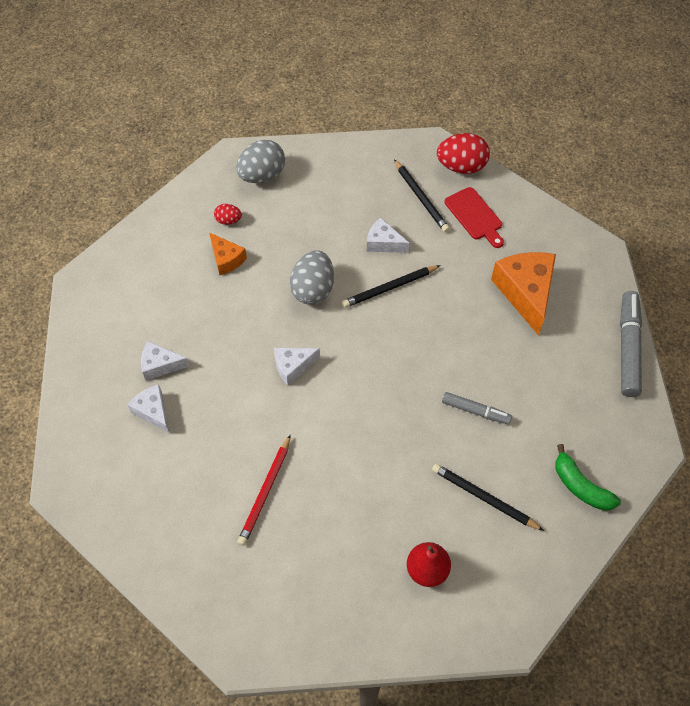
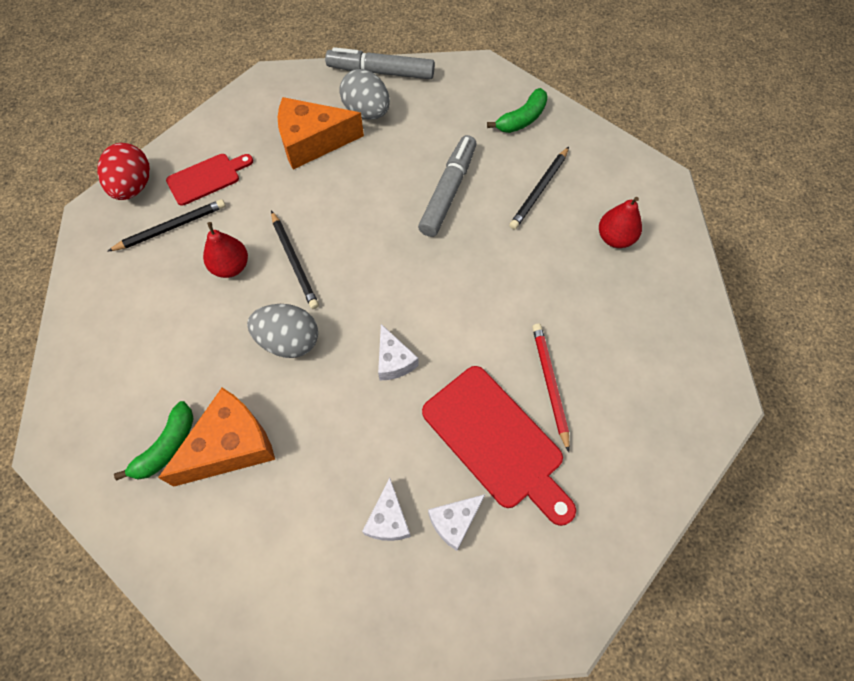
camera: 90 degrees left, 5 degrees up
orange cheese [209,233,247,275] -> orange cheese [158,388,275,487], size x1.80
red egg [214,204,242,225] -> green banana [114,401,194,481]
grey egg [236,140,285,183] -> grey egg moved to [339,69,390,120]
red pencil [237,435,291,546] -> red pencil turned 120 degrees counterclockwise [532,324,570,452]
white cheese [367,217,409,253] -> red pear [203,222,248,278]
grey marker [442,392,512,424] -> grey marker [418,135,477,237], size x1.70
none -> red cutting board [422,366,576,526]

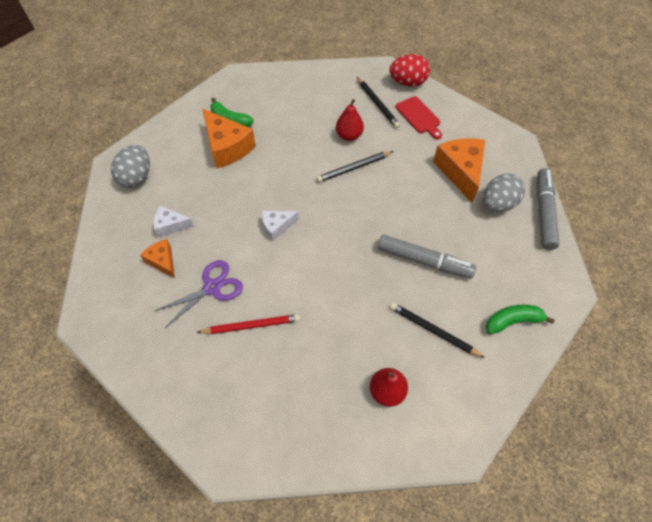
camera: 90 degrees right, 5 degrees down
grey egg [247,304,318,358] -> grey egg moved to [111,145,150,188]
red cutting board [422,366,576,526] -> purple scissors [155,260,243,328]
white cheese [428,494,485,551] -> orange cheese [140,239,175,278]
green banana [487,88,548,133] -> green banana turned 120 degrees clockwise [486,305,555,334]

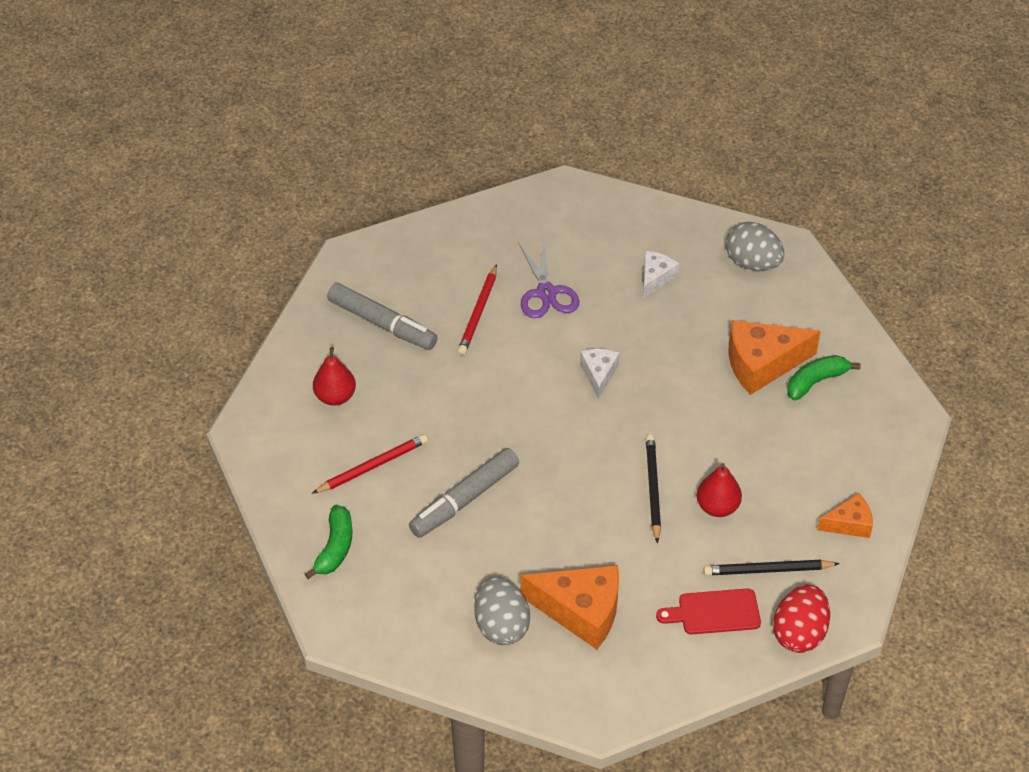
camera: 115 degrees right, 10 degrees down
orange cheese [140,239,175,278] -> orange cheese moved to [817,493,873,538]
black pencil [390,302,485,358] -> red pencil [312,434,428,494]
grey marker [537,168,559,250] -> grey marker moved to [327,283,438,350]

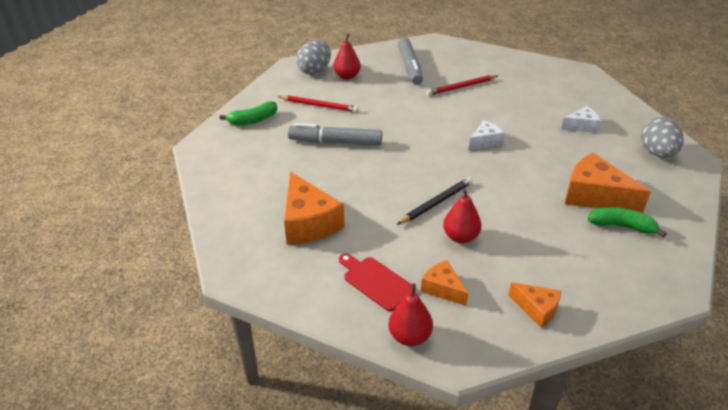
camera: 50 degrees right, 10 degrees down
grey egg [474,576,530,645] -> grey egg moved to [296,41,331,75]
purple scissors [519,241,579,318] -> none
black pencil [703,560,840,575] -> orange cheese [421,260,468,306]
red egg [773,585,830,653] -> red pear [388,283,433,346]

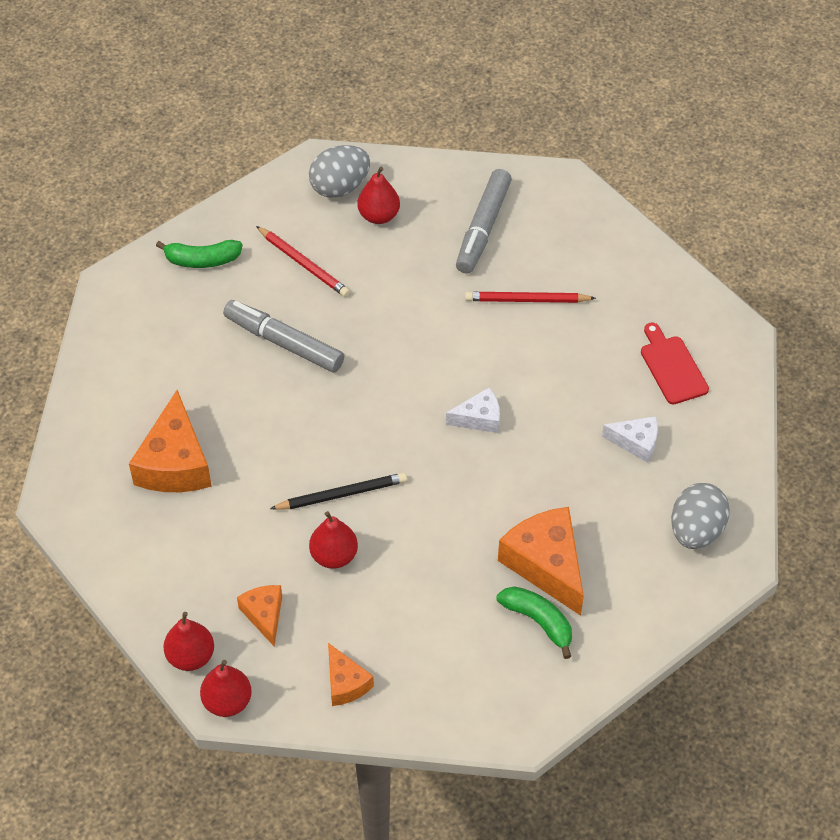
camera: 25 degrees right, 15 degrees up
red cutting board [339,253,416,312] -> red cutting board moved to [641,323,709,404]
none -> red pear [200,660,252,717]

